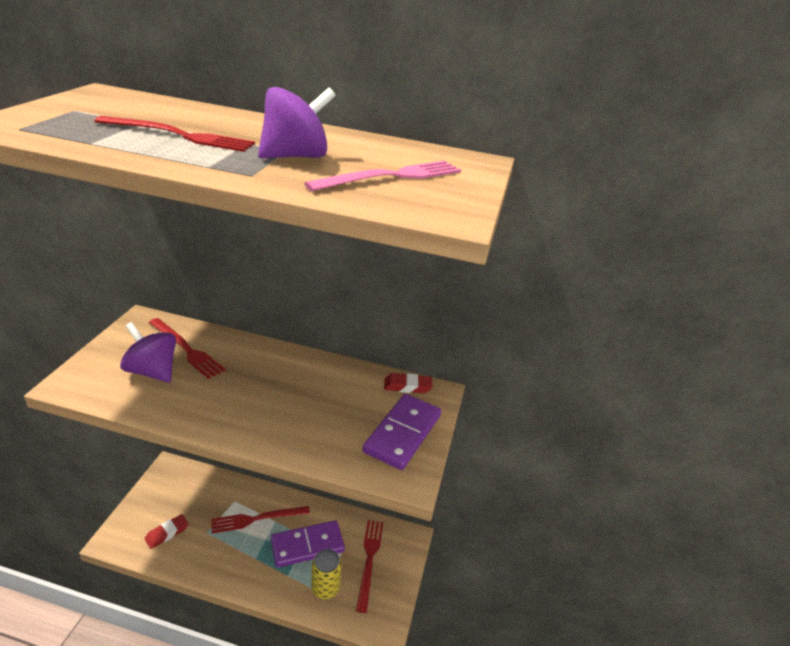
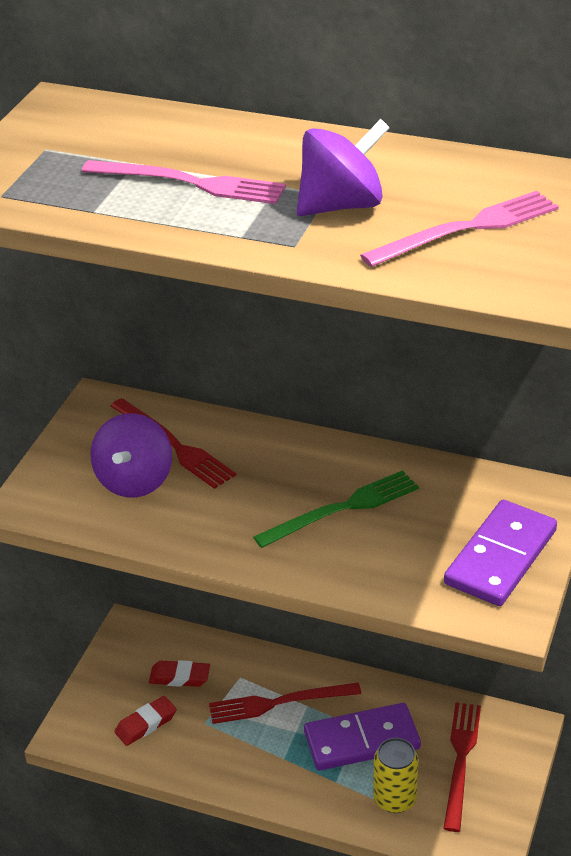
camera: 10 degrees right, 5 degrees up
red fork [94,116,255,152] -> pink fork [82,160,286,204]
purple spinning top [120,322,176,383] -> purple spinning top turned 120 degrees counterclockwise [91,413,172,497]
red eraser [384,373,432,394] -> red eraser moved to [149,660,210,687]
none -> green fork [253,470,419,548]

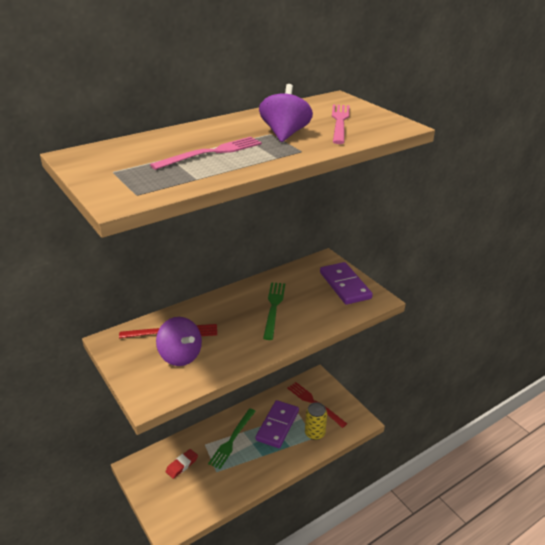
camera: 55 degrees left, 5 degrees down
red eraser [114,696,177,746] -> none
red fork [209,683,361,724] -> green fork [208,408,256,469]

